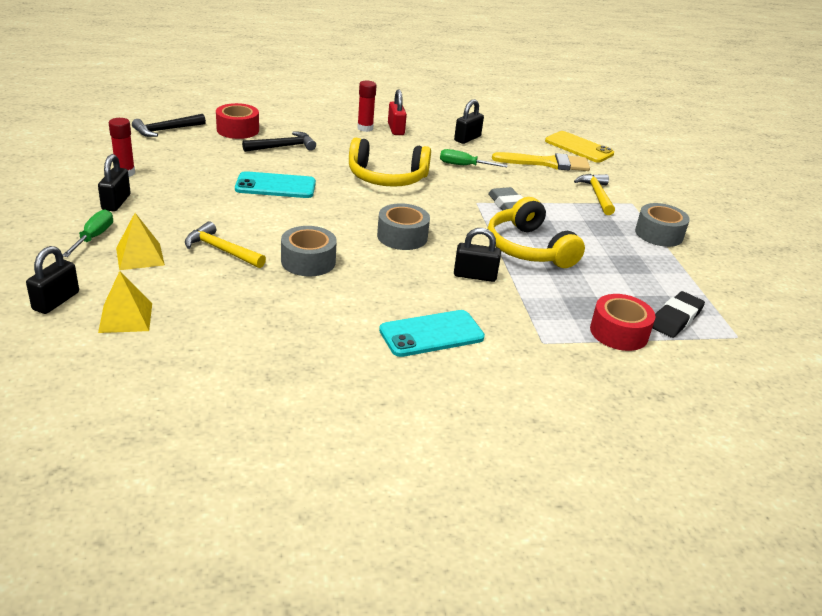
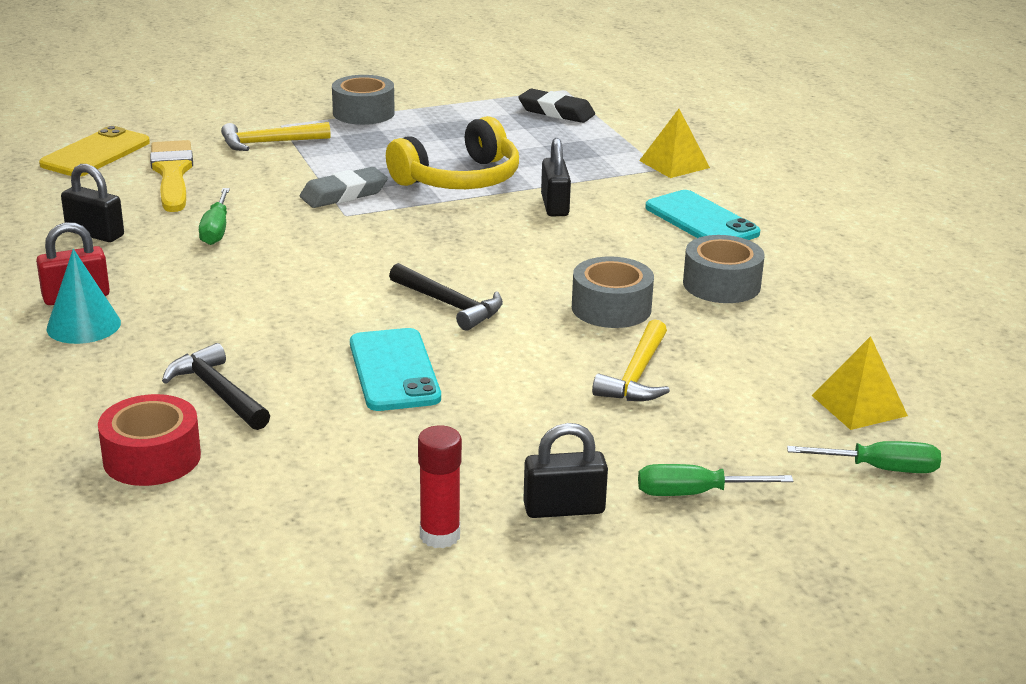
camera: 100 degrees left, 5 degrees down
black padlock [26,246,79,314] -> green screwdriver [787,441,941,473]
yellow pyramid [116,213,165,270] -> yellow pyramid moved to [639,109,710,178]
black hammer [132,114,206,137] -> black hammer moved to [389,263,503,331]
yellow headphones [349,138,431,187] -> none
red glue stick [357,80,376,132] -> turquoise cone [46,249,121,344]
grey tape [377,203,430,250] -> grey tape moved to [683,235,765,303]
red tape [590,294,655,351] -> none

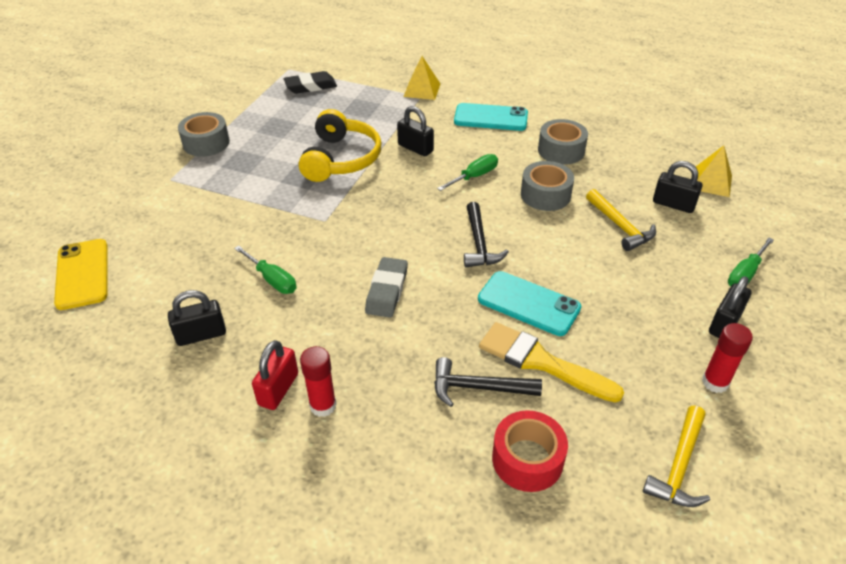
camera: 45 degrees left, 15 degrees up
turquoise cone [46,249,121,344] -> red glue stick [300,346,336,417]
yellow brush [150,140,193,212] -> yellow brush moved to [479,322,624,402]
yellow hammer [221,122,331,151] -> yellow hammer moved to [643,406,710,507]
grey eraser [300,167,388,208] -> grey eraser moved to [365,257,408,318]
black hammer [389,263,503,331] -> black hammer turned 90 degrees clockwise [464,202,509,267]
green screwdriver [787,441,941,473] -> green screwdriver moved to [437,154,498,191]
none -> black padlock [653,161,703,213]

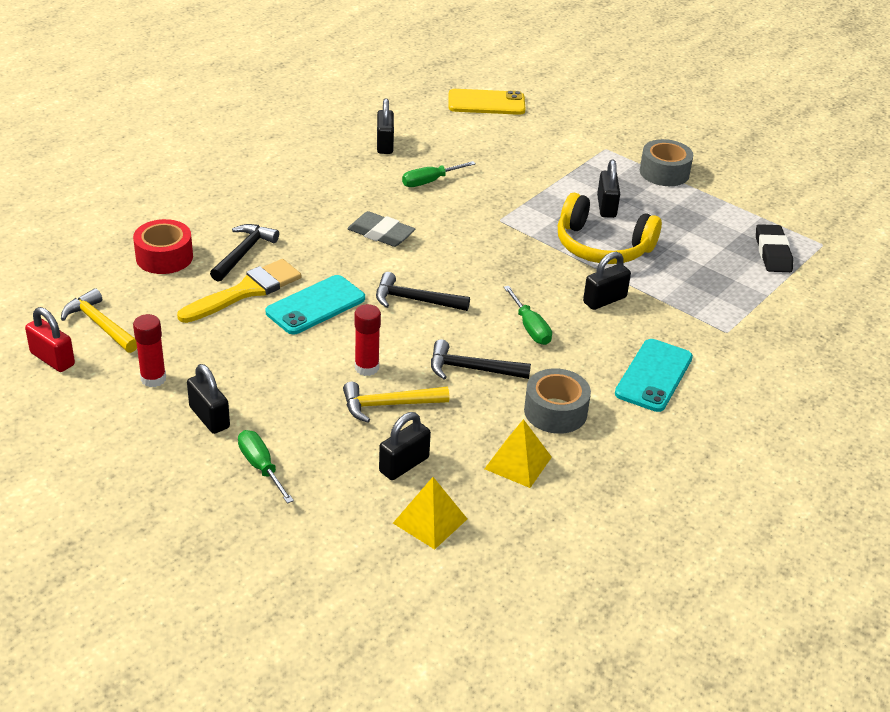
camera: 105 degrees right, 5 degrees down
red padlock [252,340,298,410] -> red padlock moved to [25,307,75,372]
red glue stick [300,346,336,417] -> red glue stick moved to [354,304,381,376]
yellow pyramid [403,56,440,100] -> yellow pyramid moved to [485,419,552,488]
grey tape [521,161,574,211] -> black hammer [431,339,531,379]
none -> black padlock [597,160,620,218]

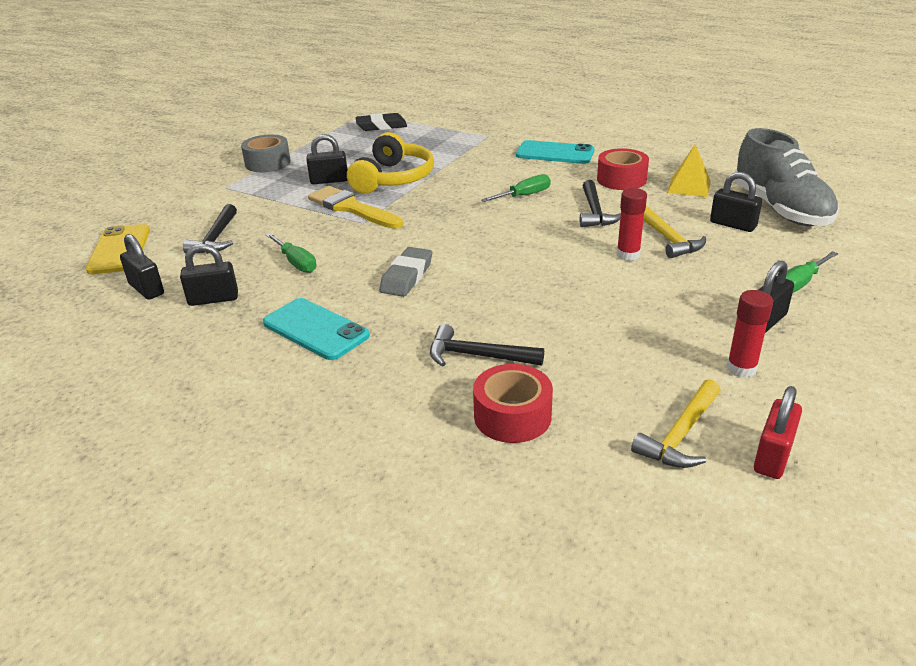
camera: 95 degrees left, 5 degrees down
yellow brush [177,259,302,323] -> yellow brush moved to [308,186,403,229]
turquoise phone [266,275,365,334] -> turquoise phone moved to [263,298,370,360]
black hammer [376,272,470,311] -> black hammer moved to [183,204,237,254]
yellow pyramid [393,477,467,549] -> grey shoe [734,128,839,226]
grey tape [524,368,591,434] -> red tape [597,148,649,190]
black padlock [583,252,631,310] -> black padlock moved to [120,234,164,300]

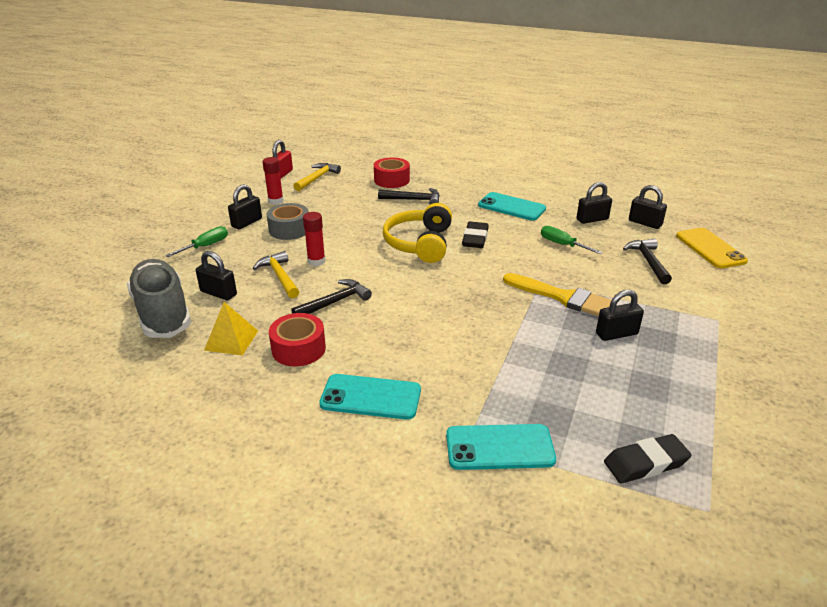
camera: 170 degrees right, 0 degrees up
grey tape [241,135,291,172] -> grey tape moved to [267,203,309,240]
yellow headphones [347,132,434,194] -> yellow headphones moved to [383,203,452,263]
grey eraser [379,247,432,297] -> black eraser [462,221,489,248]
green screwdriver [481,174,551,202] -> none
black hammer [580,180,621,227] -> black hammer turned 60 degrees clockwise [291,279,372,314]
none -> turquoise phone [446,424,556,470]

